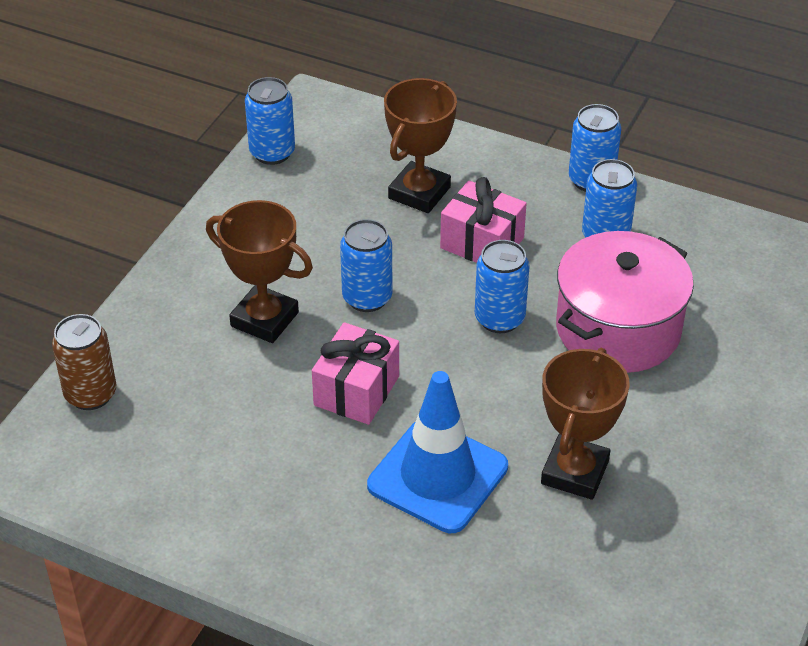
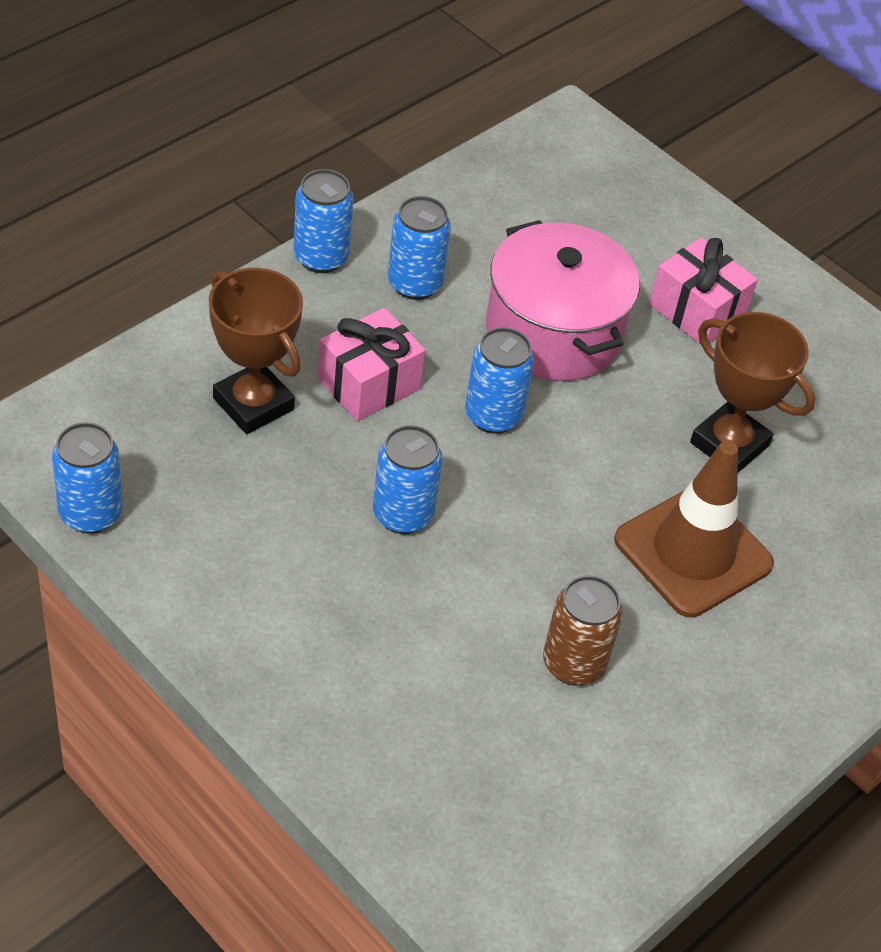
camera: 75 degrees left, 5 degrees up
brown can [52,314,116,410] -> brown can moved to [543,575,623,686]
brown trophy [206,200,313,343] -> none
pink gift [312,322,399,425] -> pink gift moved to [649,237,758,343]
blue traffic cone [367,371,508,533] -> brown traffic cone [614,441,774,617]

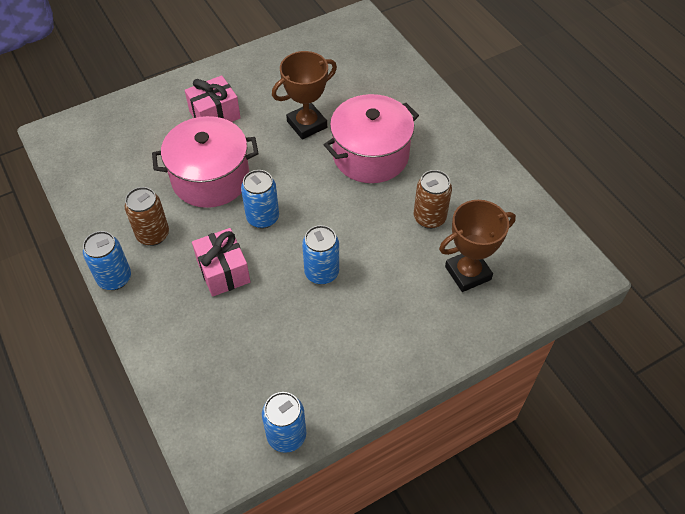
camera: 70 degrees left, 5 degrees up
brown trophy [209,268,303,434] -> brown trophy moved to [439,200,516,292]
blue can [388,196,451,300] -> brown can [125,187,169,246]
brown traffic cone [614,441,774,617] -> pink pot [324,94,419,183]

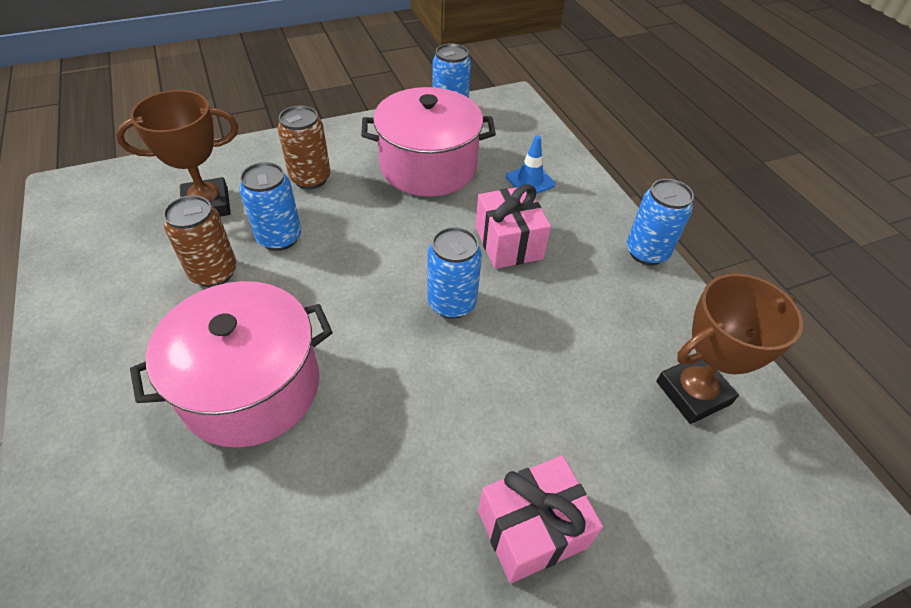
camera: 175 degrees left, 5 degrees down
brown can [125,187,169,246] -> brown can moved to [278,105,331,189]
pink pot [152,116,259,208] -> pink pot moved to [361,87,496,197]
brown trophy [272,51,337,139] -> brown trophy moved to [656,274,803,424]
blue can [302,225,339,285] -> blue can moved to [239,162,301,251]
none -> blue traffic cone [506,135,555,194]

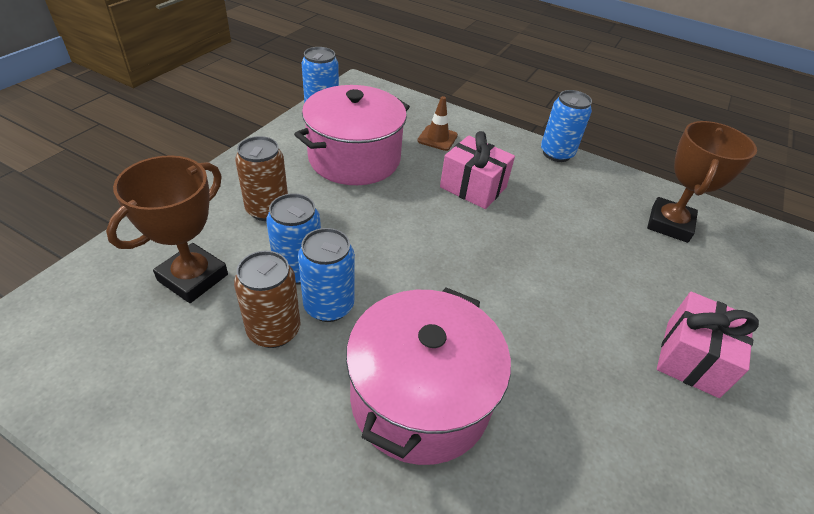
camera: 40 degrees left, 5 degrees down
blue can [428,227,482,319] -> blue can moved to [298,228,355,322]
blue traffic cone [506,135,555,194] -> brown traffic cone [417,96,458,151]

